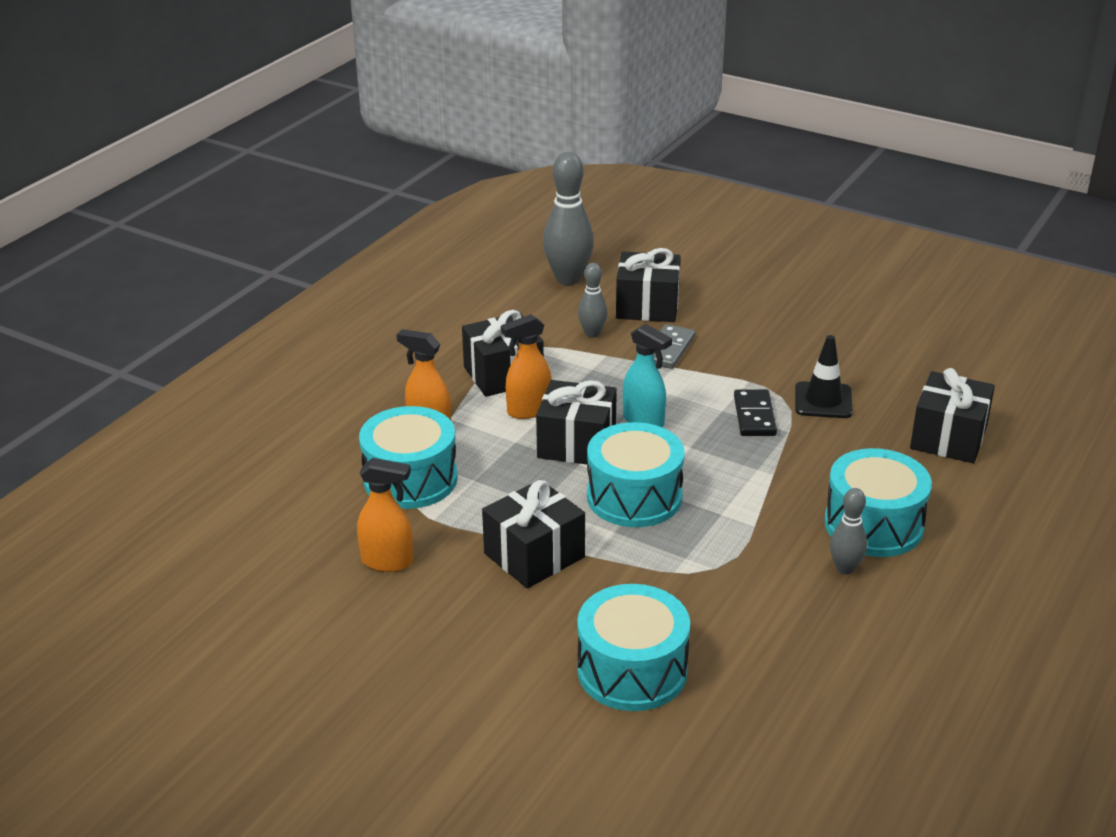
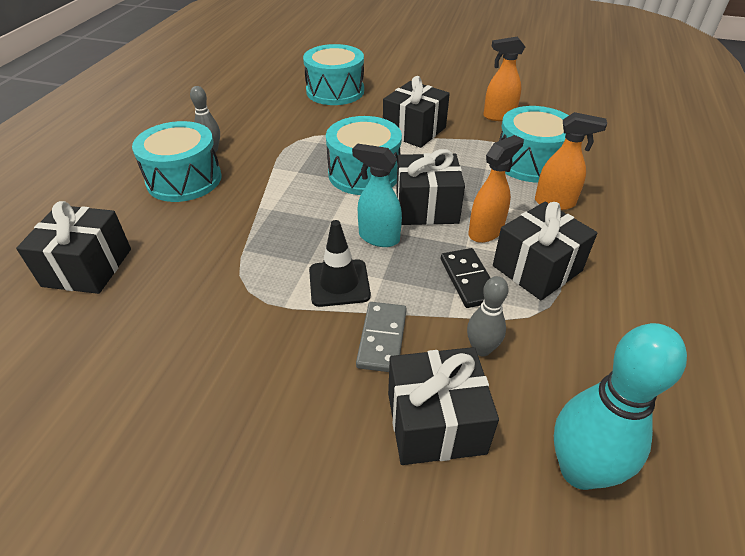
camera: 165 degrees right, 10 degrees up
grey bowling pin [543,152,594,285] -> turquoise bowling pin [554,323,687,490]
black domino [734,389,777,436] -> black domino moved to [441,248,490,308]
black traffic cone [795,335,853,418] -> black traffic cone moved to [309,220,371,307]

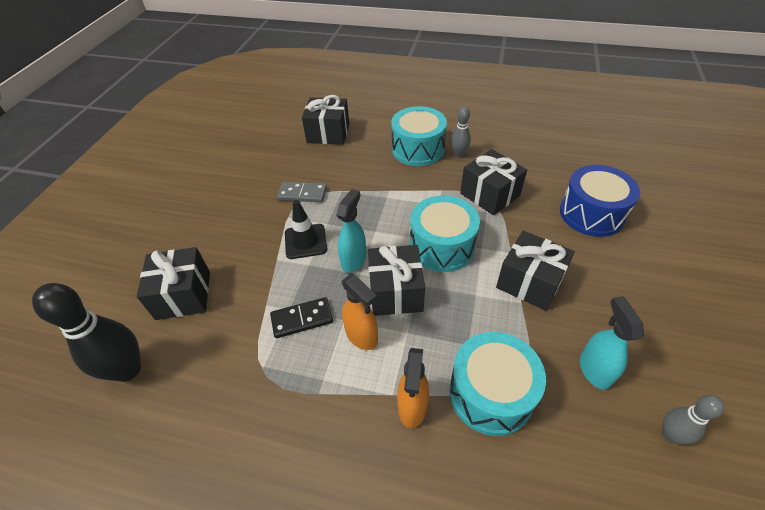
camera: 90 degrees right, 5 degrees up
turquoise drum [303,44,364,105] -> blue drum [560,165,640,237]
grey domino [356,302,407,372] -> grey domino moved to [277,182,327,202]
grey bowling pin [467,276,509,357] -> grey bowling pin moved to [662,395,725,444]
orange spray bottle [483,36,525,121] -> turquoise spray bottle [580,296,644,390]
black gift [493,202,597,300] -> black gift moved to [460,149,527,215]
turquoise bowling pin [554,323,687,490] -> black bowling pin [32,283,141,382]

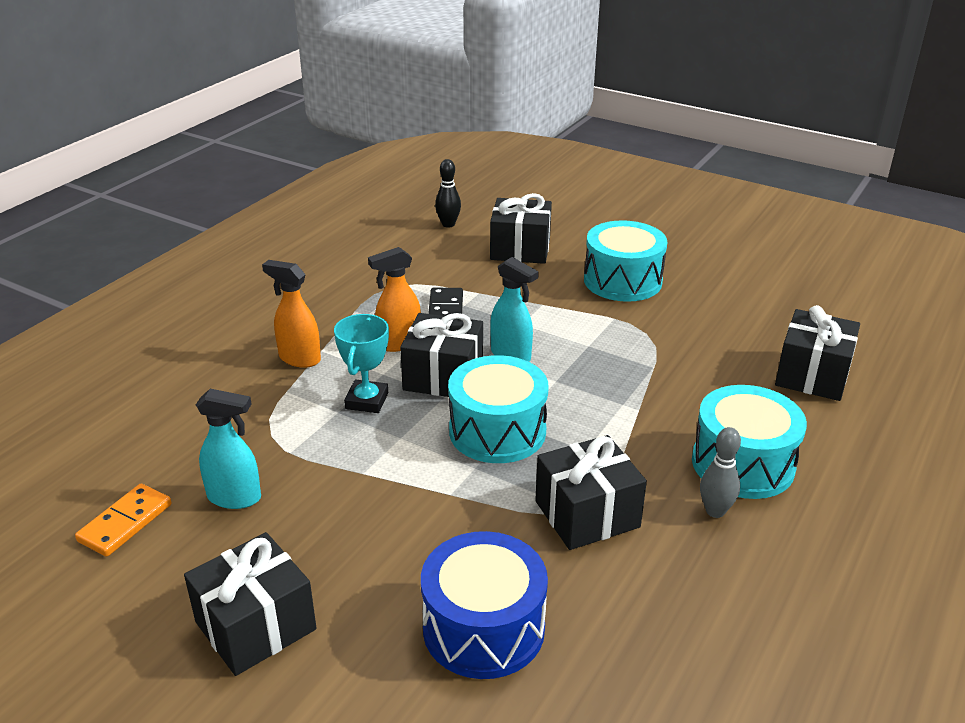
camera: 105 degrees right, 15 degrees down
black bowling pin [32,283,141,382] -> black bowling pin [435,159,461,228], size x0.55
grey domino [277,182,327,202] -> none
black traffic cone [285,200,327,259] -> none
turquoise drum [449,332,546,436] -> turquoise drum moved to [584,220,667,302]
black gift [496,231,575,311] -> black gift moved to [184,532,316,676]
grey bowling pin [662,395,725,444] -> orange domino [75,484,172,557]
none -> turquoise trophy [334,314,389,413]

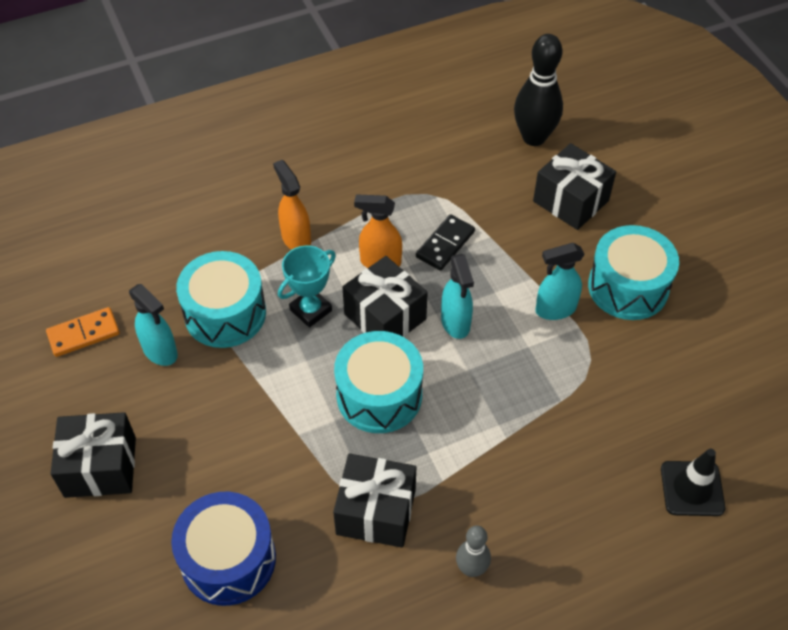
camera: 35 degrees right, 20 degrees up
black bowling pin [435,159,461,228] -> black bowling pin [514,34,563,146], size x1.82
turquoise drum [692,385,807,499] -> turquoise drum moved to [176,251,266,348]
black gift [775,305,860,401] -> black traffic cone [661,449,725,516]
none -> turquoise spray bottle [535,243,585,320]

